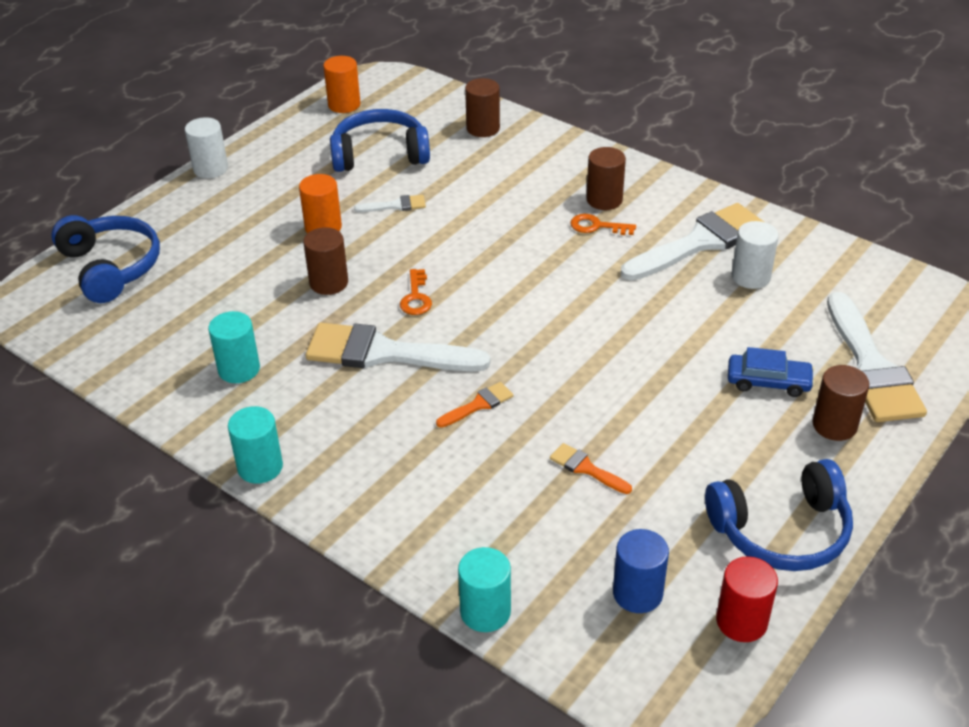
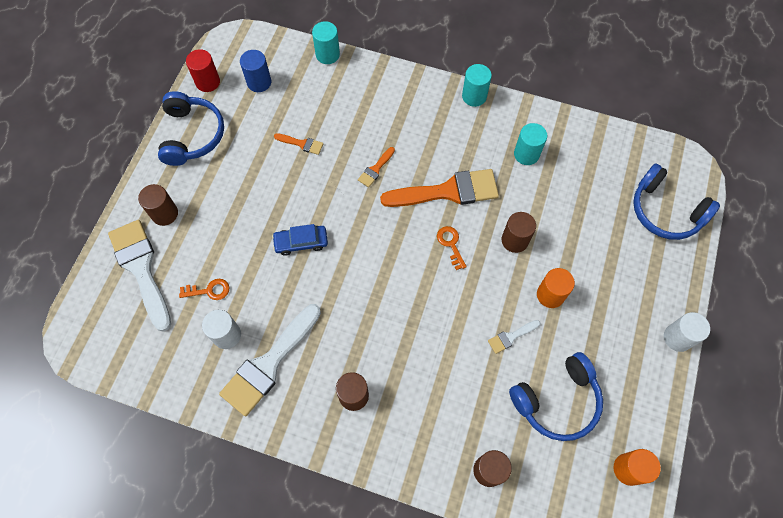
camera: 160 degrees right, 25 degrees up
white brush [306,323,491,371] -> orange brush [380,169,499,207]
orange key [570,214,636,235] -> orange key moved to [179,279,229,300]
blue headphones [705,459,853,571] -> blue headphones turned 120 degrees clockwise [158,91,224,166]
blue car [728,347,815,397] -> blue car moved to [272,224,328,256]

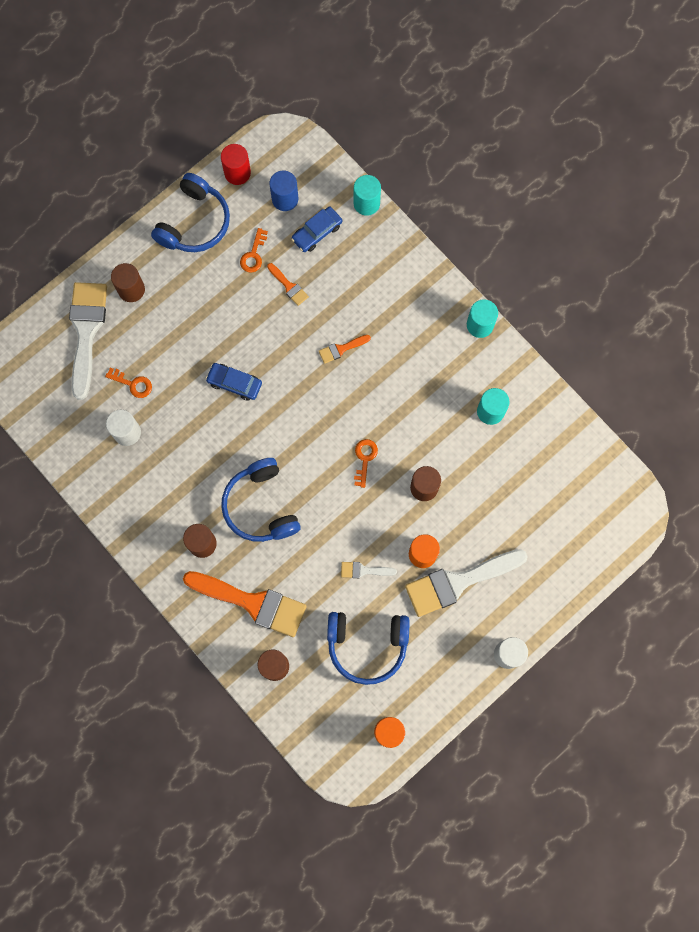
camera: 30 degrees right, 10 degrees up
white brush [219,304,321,416] -> white brush moved to [405,549,528,617]
orange brush [380,169,499,207] -> orange brush moved to [183,571,306,637]
blue headphones [633,164,720,240] -> blue headphones moved to [221,458,301,542]
none -> orange key [240,228,268,273]
none -> blue car [291,207,342,252]

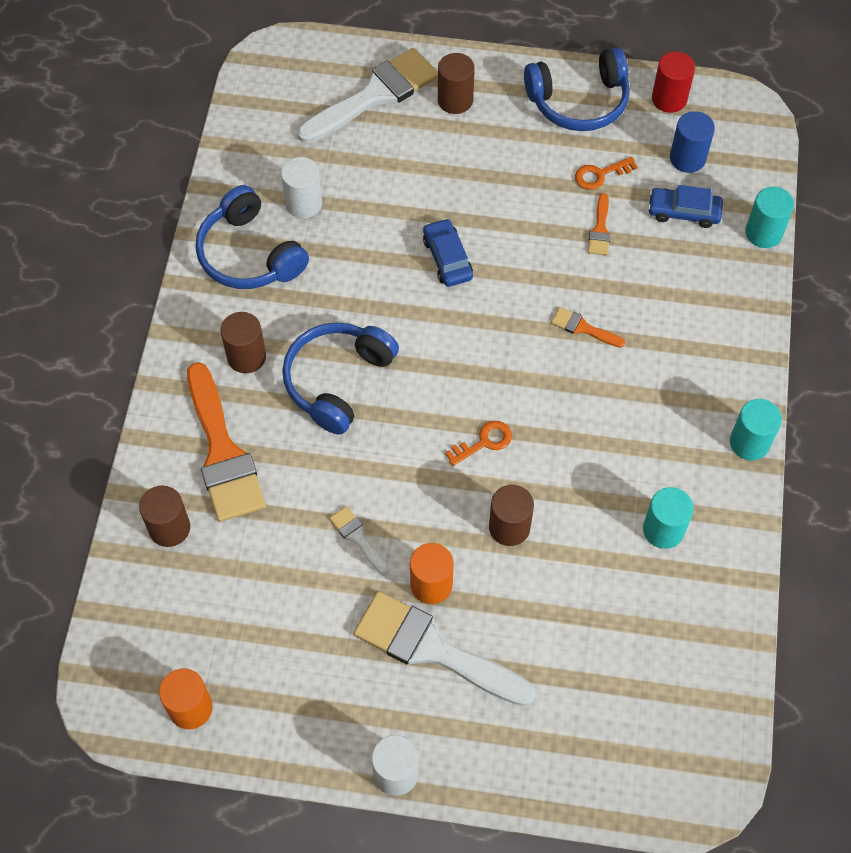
camera: 50 degrees right, 15 degrees down
orange key [105,368,152,398] -> none
blue headphones [327,612,409,685] -> blue headphones moved to [195,185,309,289]

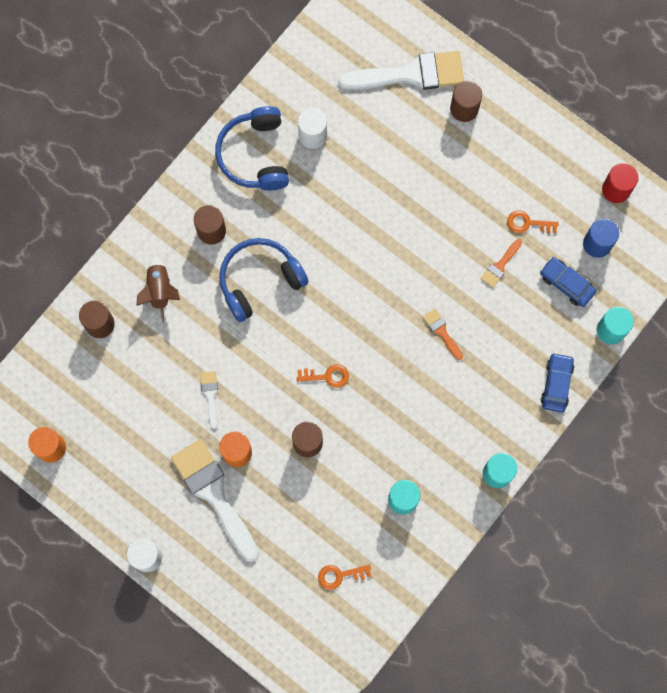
camera: 30 degrees right, 15 degrees up
orange brush [187,362,266,522] -> brown rocket [136,256,180,323]
blue car [423,218,473,287] -> blue car moved to [541,353,574,412]
blue headphones [524,47,630,131] -> none
none -> orange key [318,565,371,590]

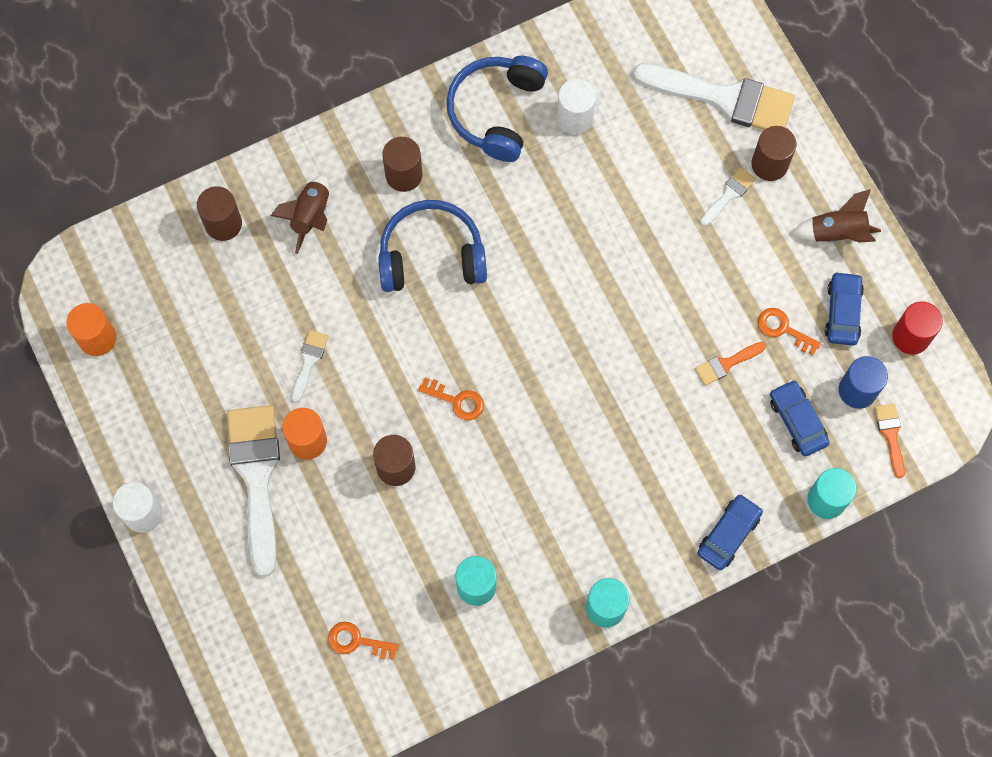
camera: 25 degrees right, 5 degrees down
orange brush [423,309,463,360] -> orange brush moved to [875,403,905,478]
none -> white brush [700,167,756,226]
none -> brown rocket [792,189,881,243]
none -> blue car [825,271,864,346]

